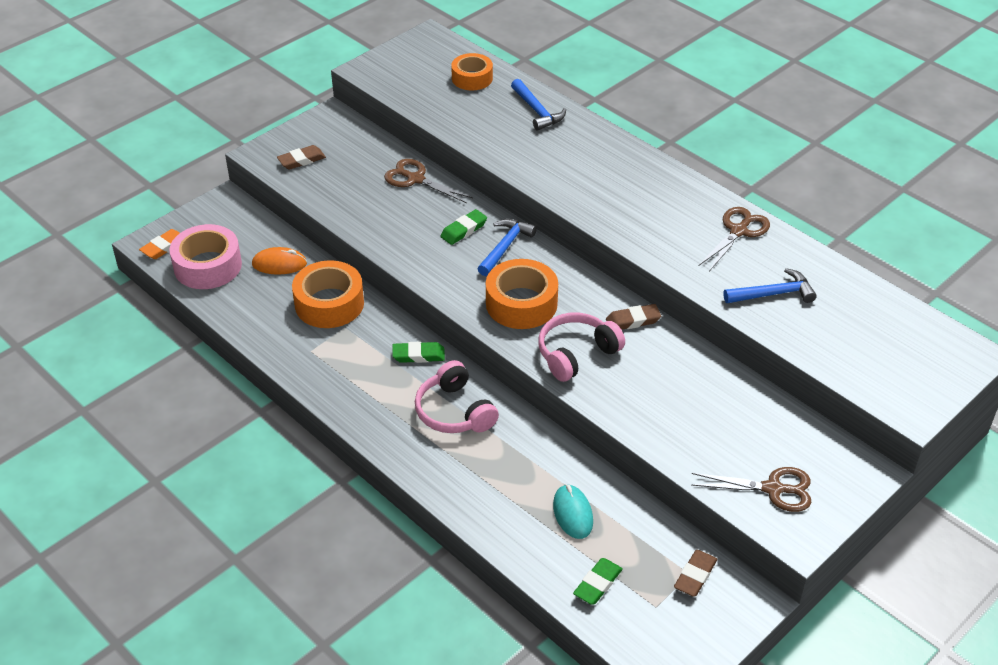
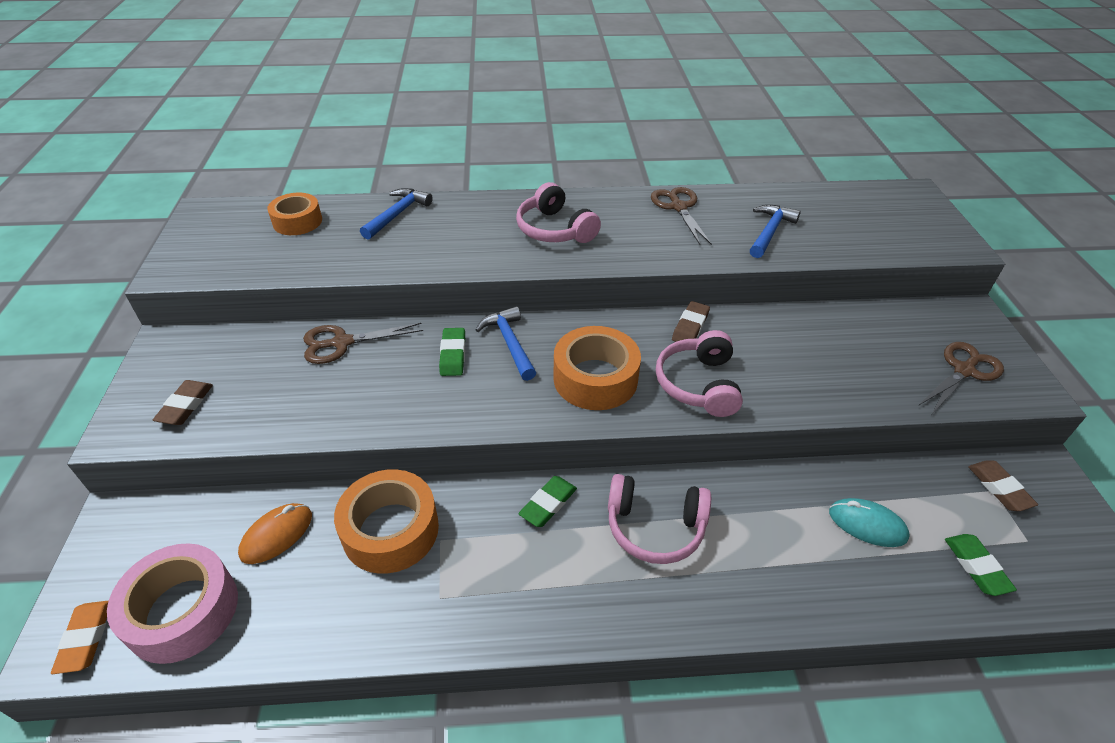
camera: 50 degrees left, 0 degrees up
blue hammer [511,79,566,131] -> blue hammer turned 75 degrees counterclockwise [360,188,433,240]
none -> pink headphones [516,182,601,243]

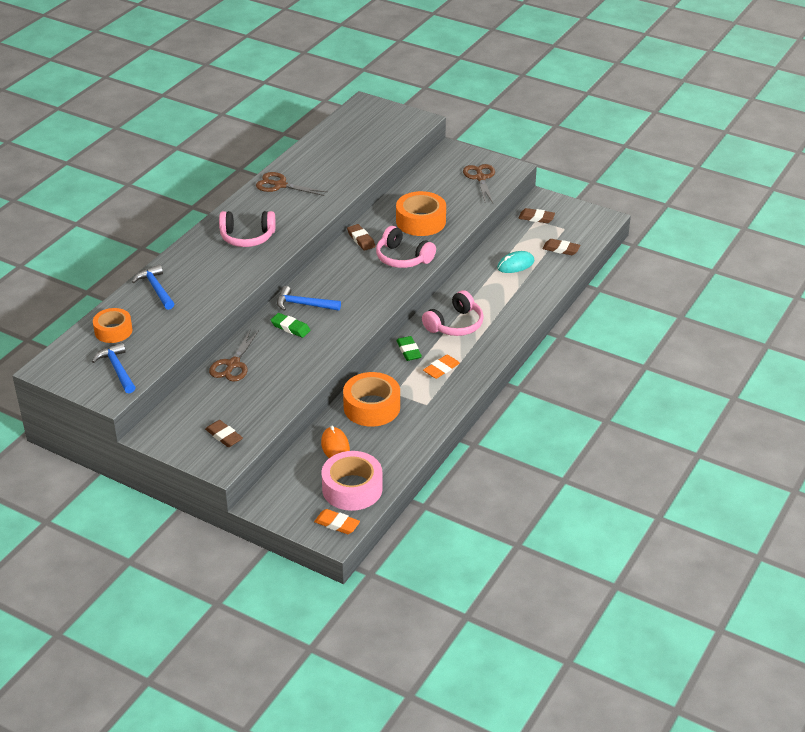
camera: 55 degrees left, 5 degrees down
orange tape [554,326,641,410] -> orange tape moved to [396,191,446,236]
blue hammer [750,205,801,258] -> blue hammer moved to [92,343,136,393]
green eraser [945,534,1017,596] -> brown eraser [543,239,581,255]
none -> orange eraser [423,355,460,379]

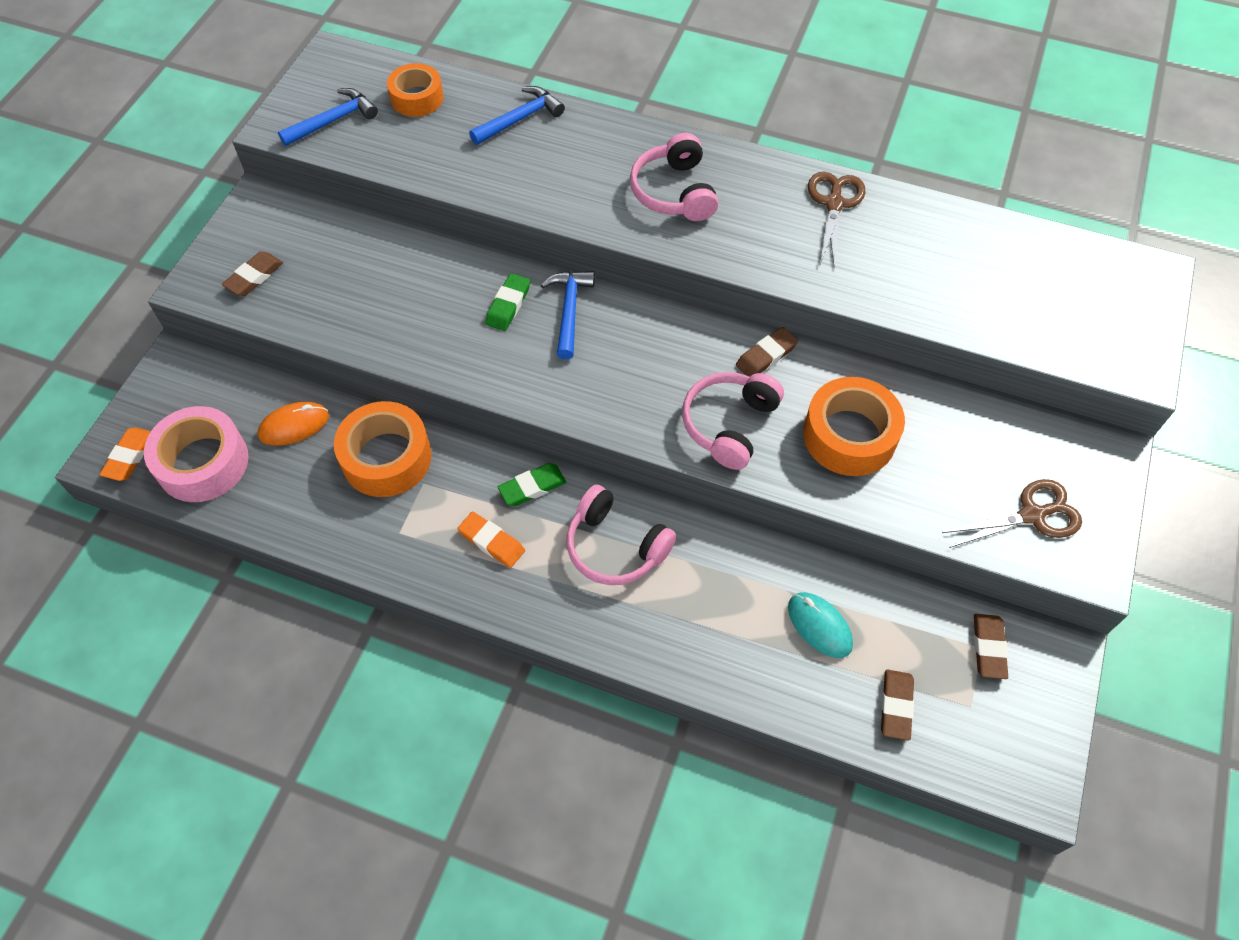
camera: 80 degrees right, 20 degrees up
brown scissors [209,329,259,381] -> none

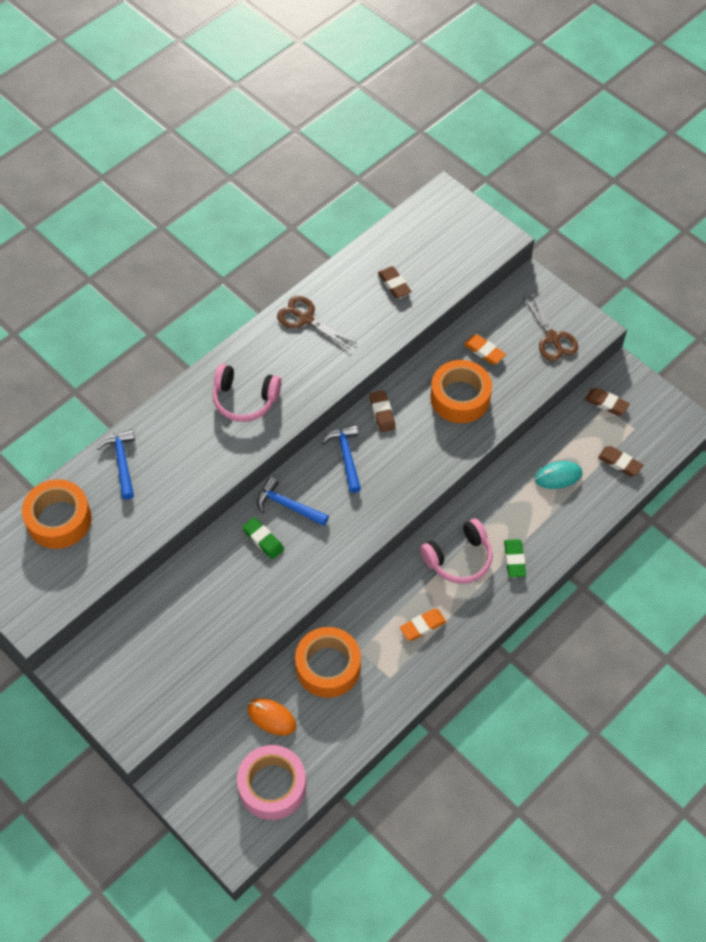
camera: 65 degrees left, 0 degrees up
orange eraser [99,428,151,481] -> orange eraser moved to [464,334,506,364]
brown eraser [222,251,283,296] -> brown eraser moved to [378,266,412,298]
orange mouse [258,402,329,445] -> orange mouse turned 60 degrees counterclockwise [247,698,296,736]
blue hammer [278,88,378,146] -> blue hammer moved to [322,425,361,493]
orange tape [387,63,444,117] -> orange tape [22,479,92,549], size x1.51
green eraser [498,463,566,506] -> green eraser moved to [504,539,526,577]
pink headphones [682,372,784,470] -> none
brown scissors [942,479,1082,548] -> brown scissors turned 150 degrees clockwise [523,293,578,361]

